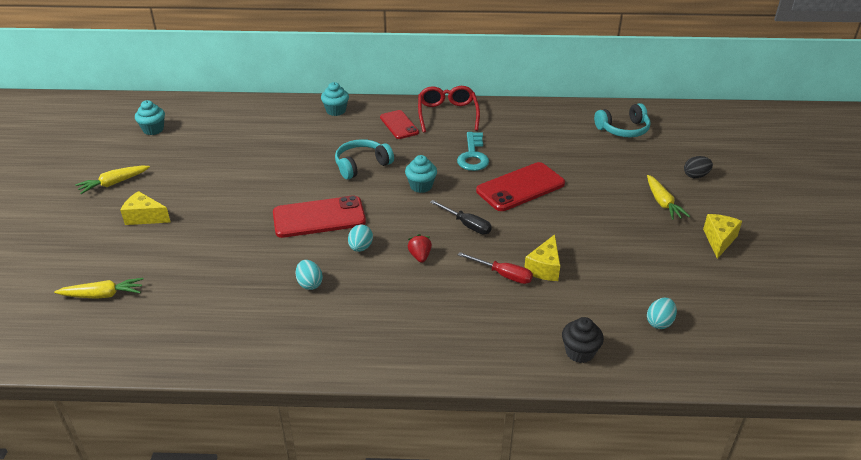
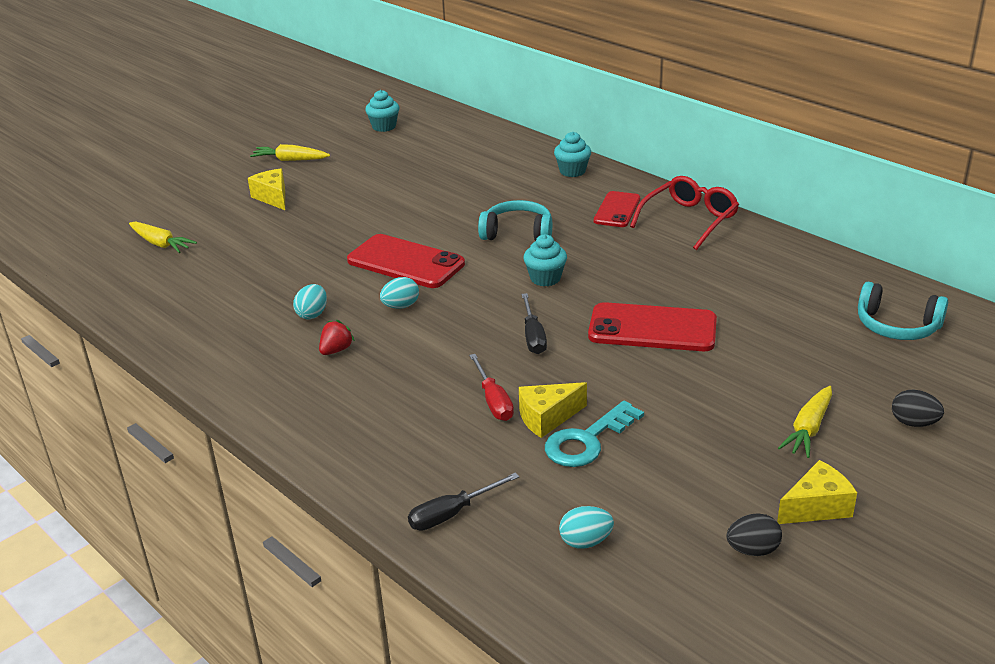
camera: 45 degrees right, 5 degrees down
red strawberry [408,234,432,263] -> red strawberry moved to [319,320,355,355]
turquoise key [457,132,489,171] -> turquoise key moved to [545,401,644,467]
black cupcake [562,317,604,363] -> black screwdriver [408,472,519,531]
none -> black egg [726,514,782,556]

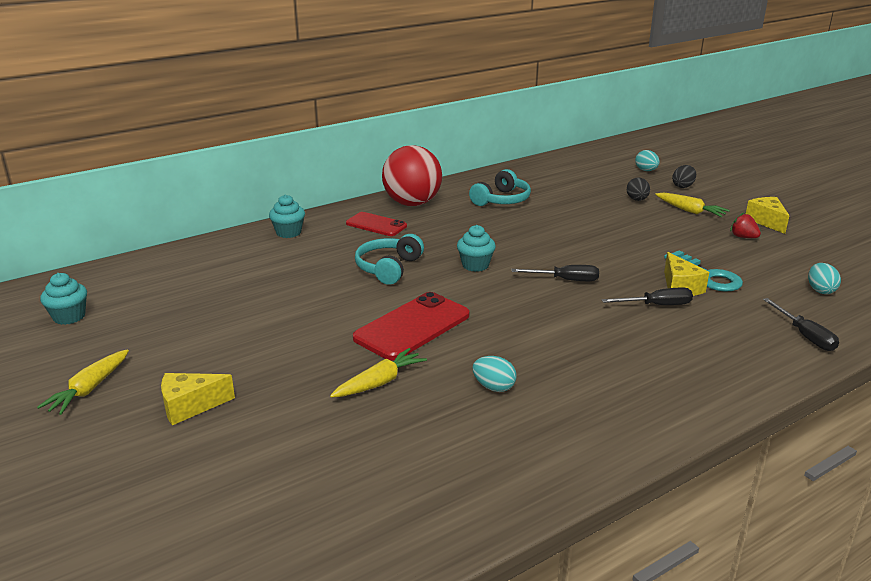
camera: 80 degrees left, 5 degrees down
yellow carrot [129,222,197,253] -> yellow carrot moved to [330,348,427,398]
red strawberry [319,320,355,355] -> red strawberry moved to [730,213,761,238]
turquoise egg [380,277,419,309] -> turquoise egg moved to [635,150,660,171]
red screwdriver [469,354,514,421] -> black screwdriver [602,287,693,305]
red phone [588,302,717,351] -> none
red glasses [630,176,739,250] -> red ball [382,145,442,206]
black egg [726,514,782,556] -> black egg moved to [627,178,650,201]
turquoise headphones [858,282,948,340] -> turquoise headphones moved to [469,169,531,206]

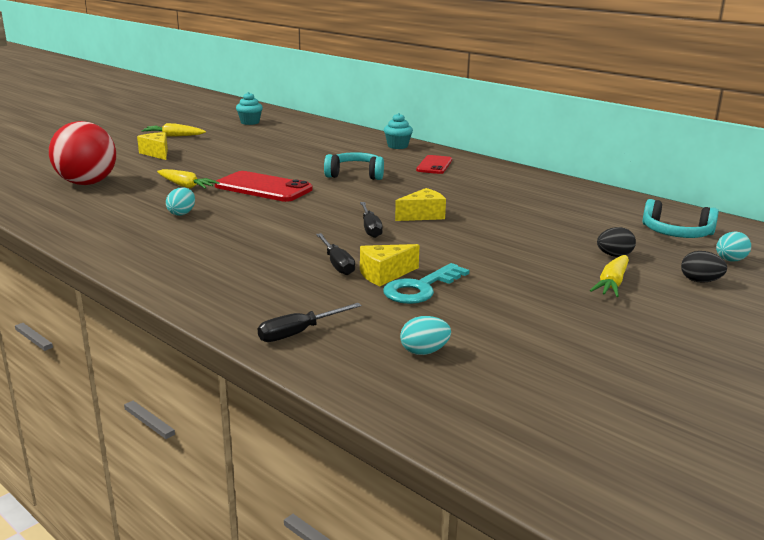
camera: 75 degrees right, 5 degrees down
red ball [382,145,442,206] -> red ball moved to [49,121,116,185]
turquoise cupcake [457,225,496,272] -> none
turquoise headphones [469,169,531,206] -> turquoise headphones moved to [643,199,719,238]
red strawberry [730,213,761,238] -> none
yellow cheese [746,197,789,234] -> yellow cheese moved to [395,188,446,221]

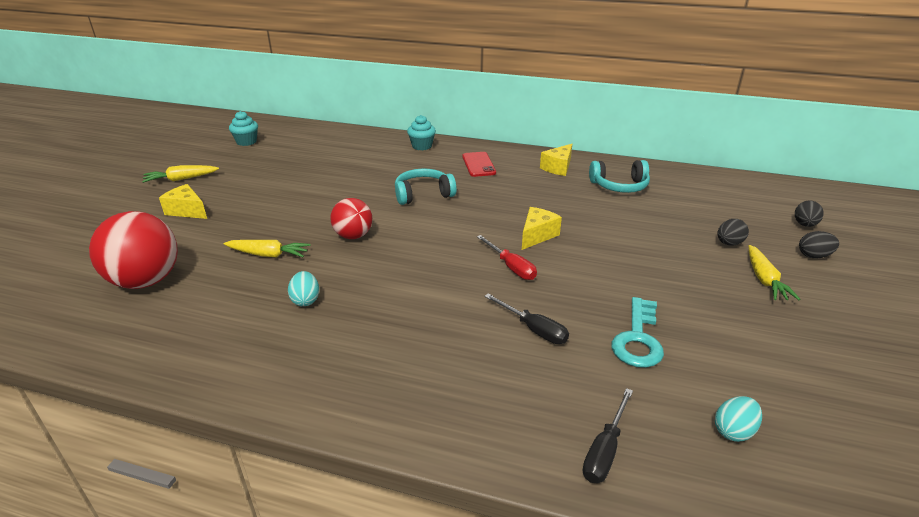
camera: 25 degrees left, 10 degrees up
red phone [215,171,313,202] -> red ball [330,198,372,239]
black screwdriver [360,202,383,238] -> red screwdriver [477,235,537,280]
yellow cheese [360,244,420,286] -> yellow cheese moved to [540,144,572,176]
turquoise headphones [643,199,719,238] -> turquoise headphones moved to [589,160,650,193]
turquoise egg [716,231,751,262] -> black egg [795,200,824,227]

